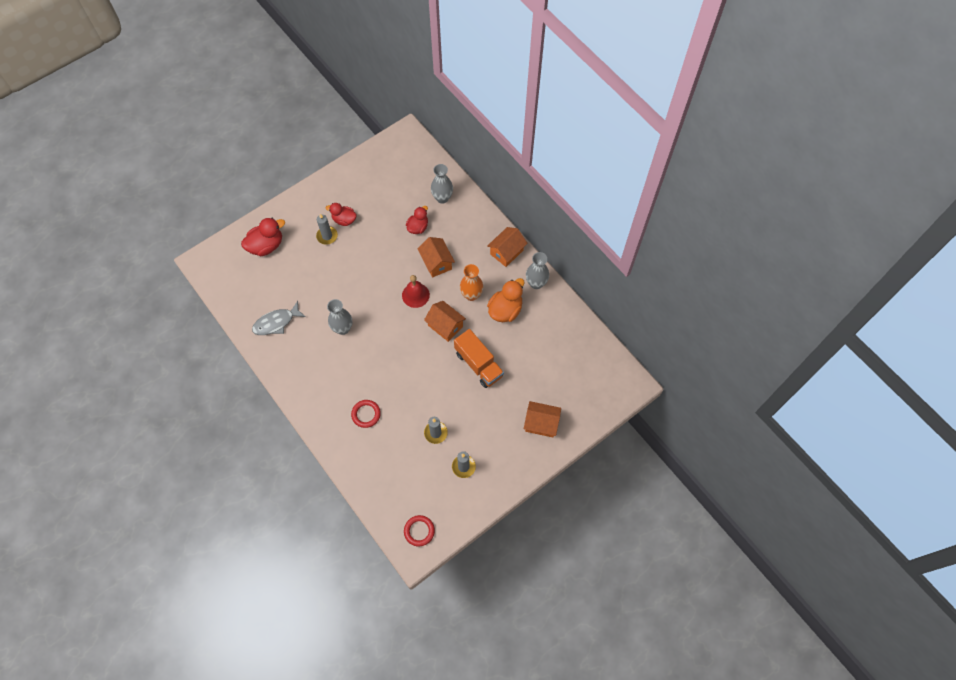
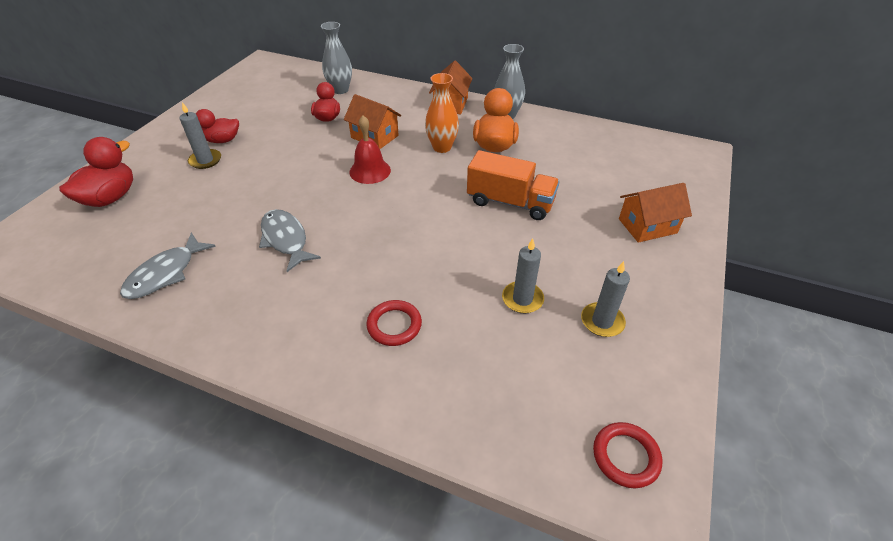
camera: 30 degrees left, 20 degrees down
grey vase [327,299,352,335] -> grey fish [259,209,321,272]
orange house [424,301,466,342] -> none

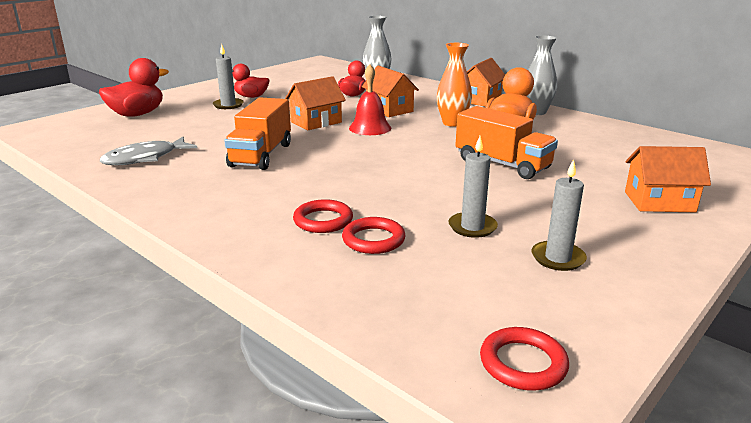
camera: 20 degrees right, 20 degrees down
grey fish [259,209,321,272] -> orange truck [224,97,291,170]
none -> orange house [285,76,346,130]
none -> red ring [342,217,406,254]

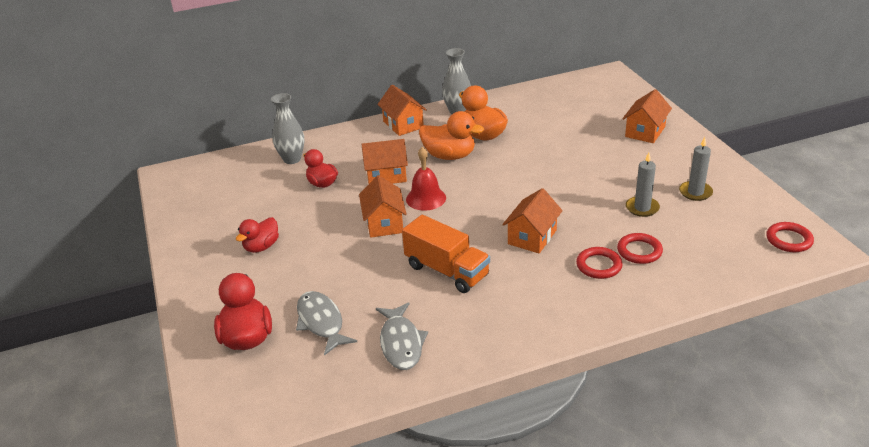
camera: 60 degrees left, 10 degrees up
grey candle [213,44,244,109] -> none
orange vase [437,43,472,127] -> orange duck [419,111,484,160]
orange truck [455,106,558,179] -> none
none -> grey fish [296,291,357,356]
none -> orange house [502,188,563,254]

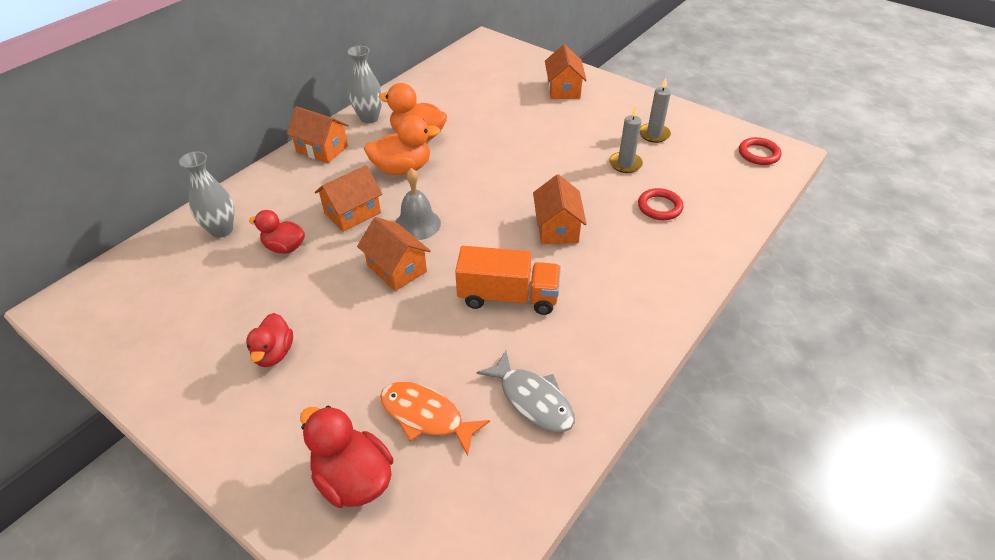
camera: 35 degrees left, 10 degrees up
grey fish [296,291,357,356] -> orange fish [380,382,490,456]
red bell [406,147,446,211] -> grey bell [395,168,441,240]
red ring [576,247,622,279] -> none

